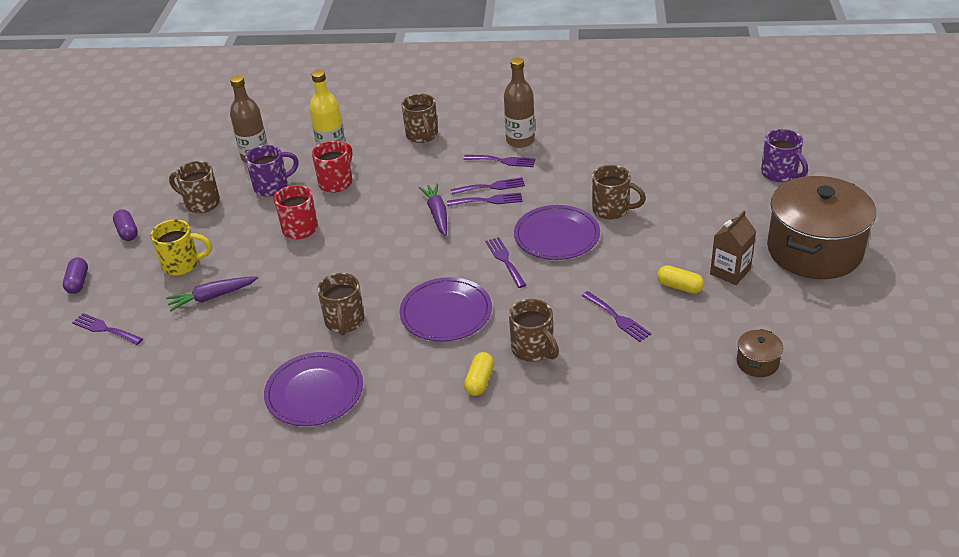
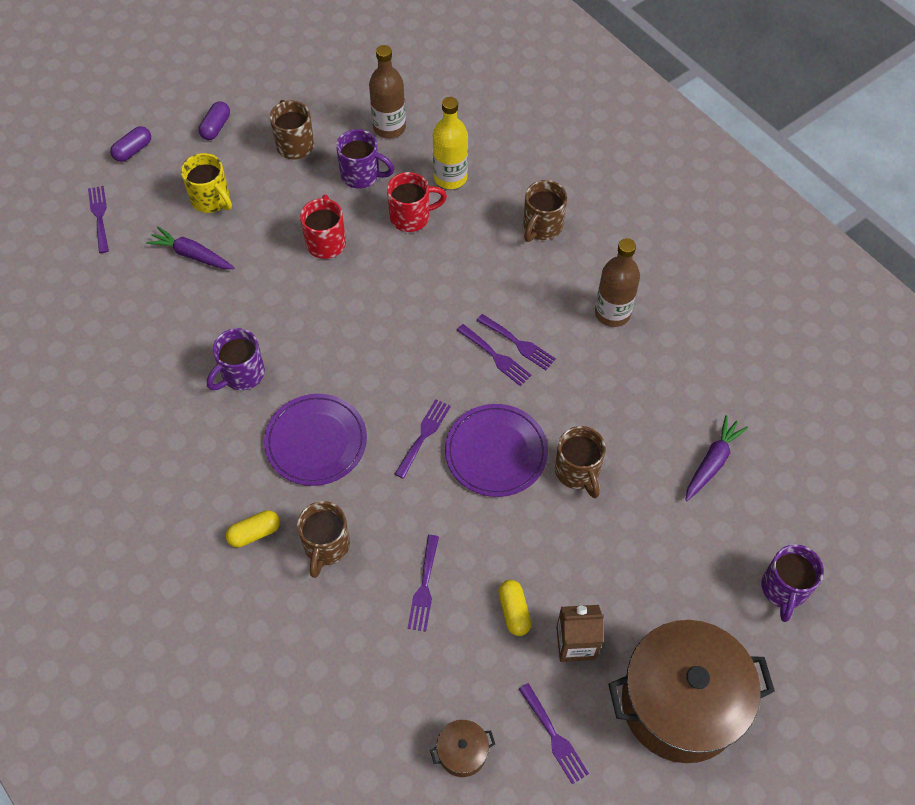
camera: 45 degrees right, 20 degrees up
purple plate [264,352,363,426] -> none
brown mug [317,273,364,335] -> purple mug [207,328,265,390]
purple carrot [419,183,447,236] -> purple carrot moved to [685,415,748,501]
purple fork [463,155,536,167] -> purple fork moved to [519,683,589,784]

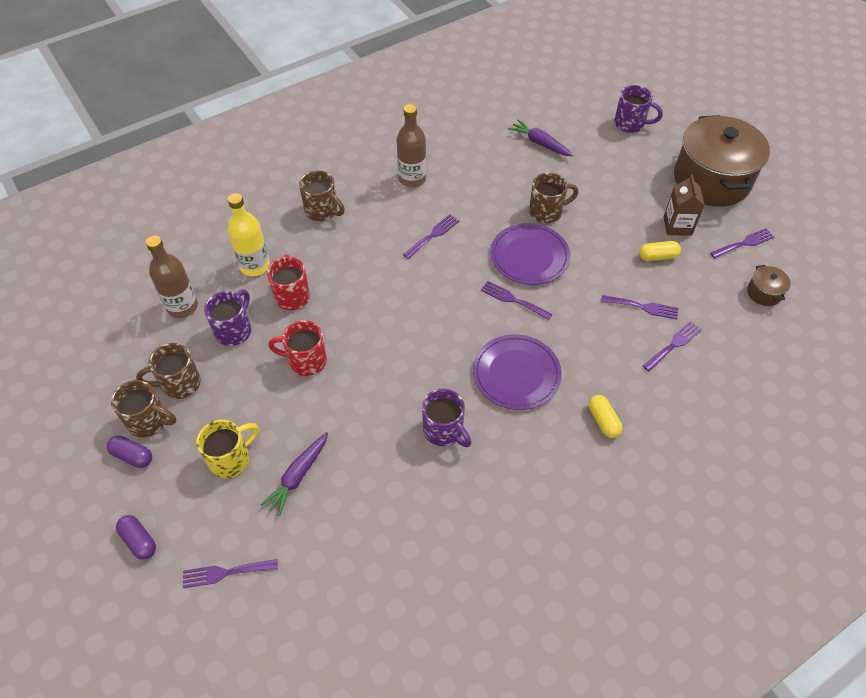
camera: 85 degrees left, 5 degrees down
brown mug [297,501,350,578] -> brown mug moved to [111,380,176,437]
purple fork [457,324,532,386] -> purple fork moved to [643,321,702,372]

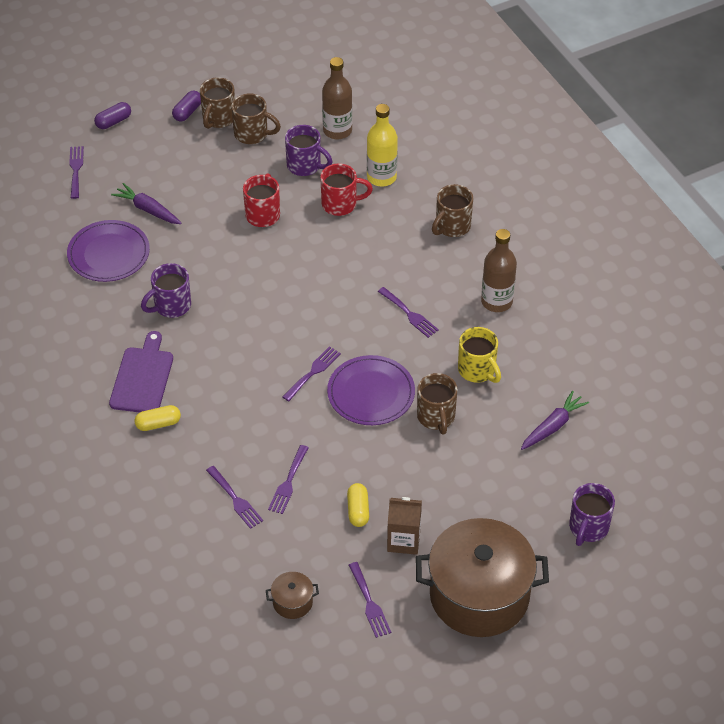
camera: 95 degrees right, 5 degrees down
brown mug [136,343,201,399] -> brown mug turned 120 degrees clockwise [231,94,281,144]
yellow mug [196,420,259,478] -> yellow mug moved to [458,327,501,383]
purple plate [473,334,562,410] -> purple plate moved to [67,220,150,282]
none -> purple cutting board [109,331,173,413]

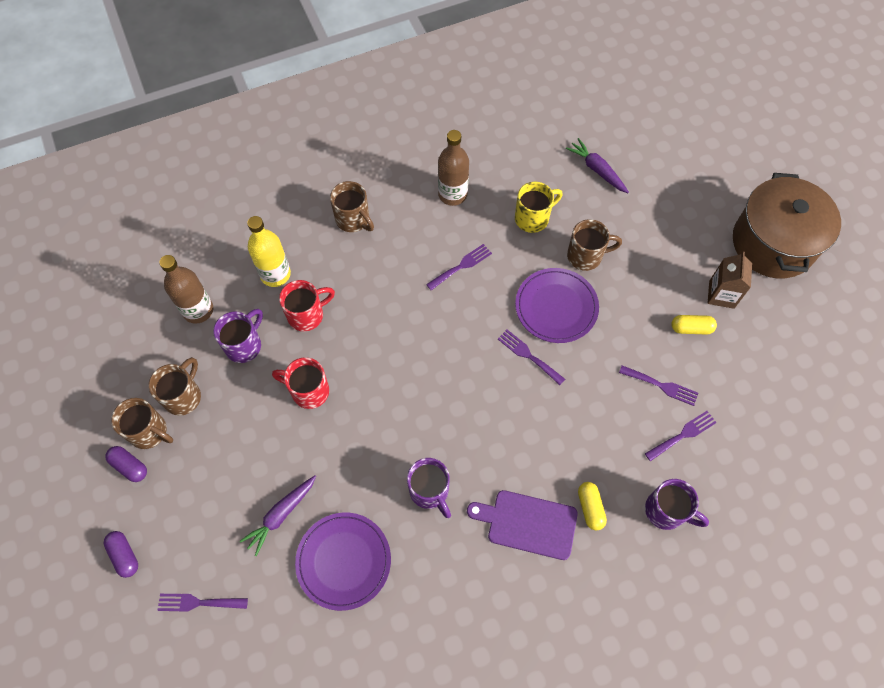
camera: 85 degrees left, 15 degrees up
brown pot [266,572,319,619] -> none
red mug [320,163,373,216] -> red mug turned 60 degrees clockwise [279,280,335,331]
purple fork [349,562,391,638] -> none
purple mug [569,483,615,546] -> purple mug moved to [645,479,709,530]

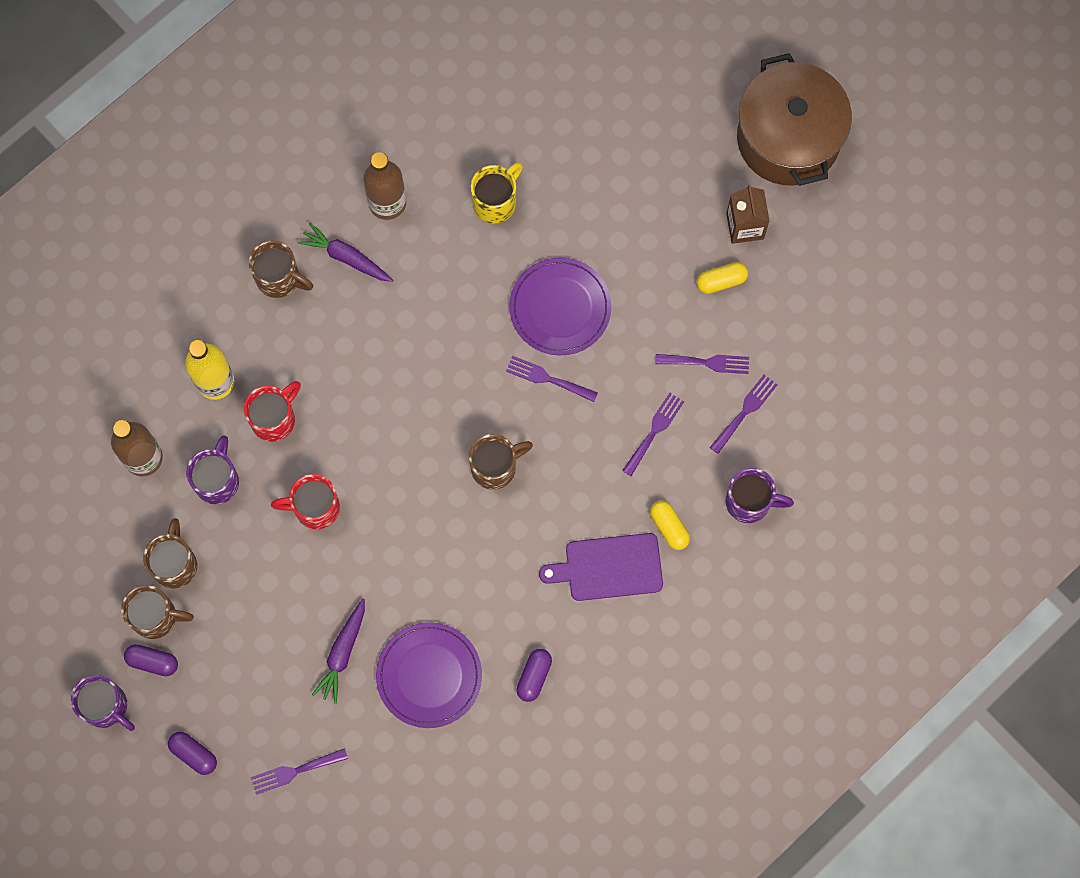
camera: 20 degrees left, 10 degrees up
purple mug [407,458,451,518] -> purple mug moved to [71,675,135,731]
purple fork [426,244,492,290] -> purple fork moved to [622,393,684,476]
purple carrot [566,138,629,193] -> purple carrot moved to [297,222,393,282]
brown mug [567,219,622,271] -> brown mug moved to [469,434,533,490]
none -> purple capsule [516,649,552,702]

